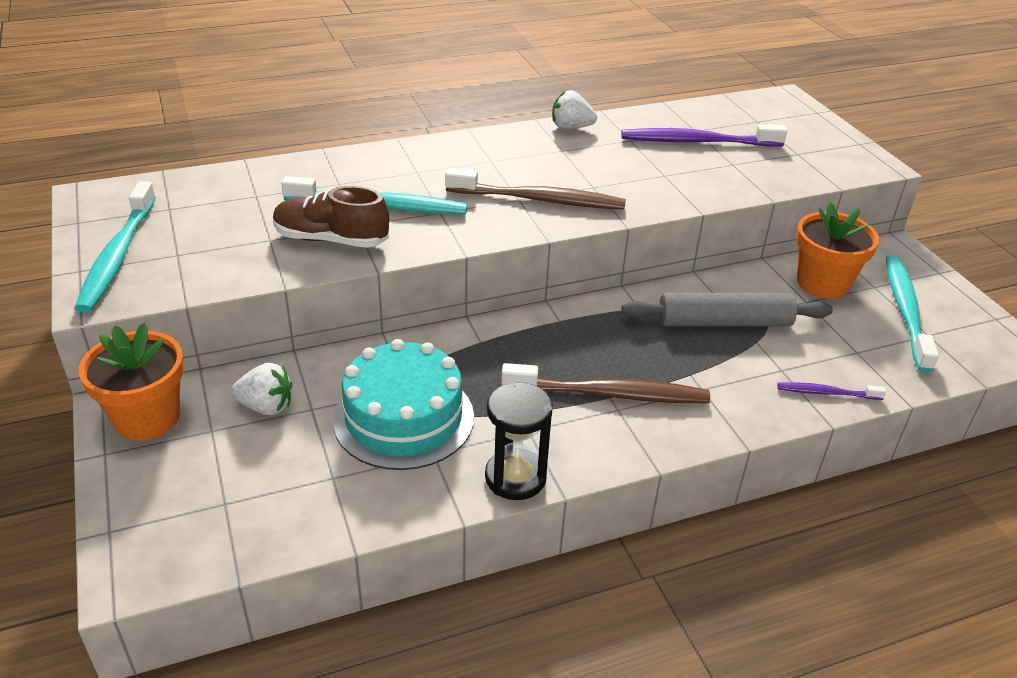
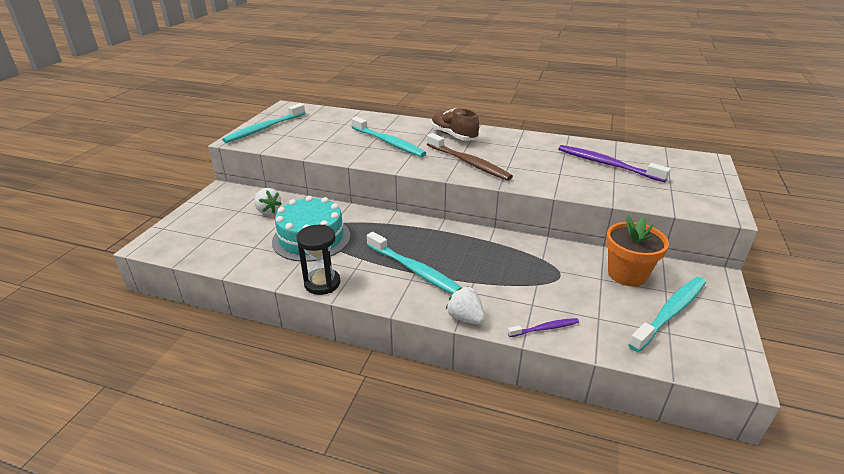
camera: 40 degrees right, 5 degrees down
orange flower pot [79,323,184,441] -> none
brown shoe [273,186,389,248] -> brown shoe moved to [431,108,479,141]
brown toothbrush [501,363,710,403] -> turquoise toothbrush [367,232,462,294]
white strawberry [552,90,597,129] -> white strawberry moved to [446,287,485,325]
grey rolling pin [621,293,833,326] -> none
purple toothbrush [777,382,886,400] -> purple toothbrush turned 120 degrees clockwise [508,318,579,337]

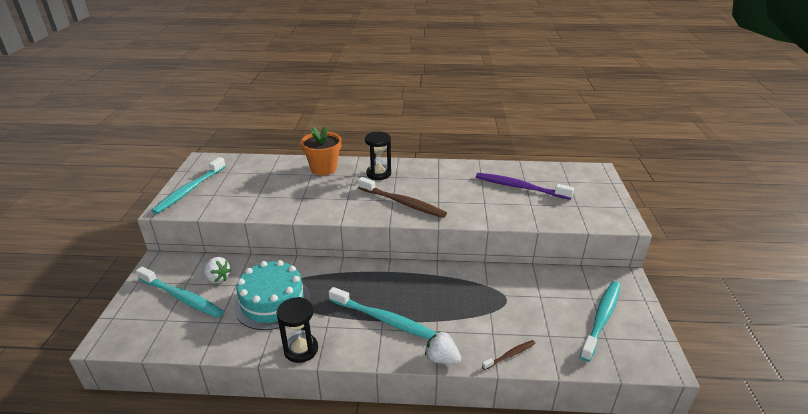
camera: 15 degrees left, 0 degrees up
turquoise toothbrush [351,116,426,157] -> turquoise toothbrush moved to [136,267,224,318]
brown shoe [431,108,479,141] -> black hourglass [365,132,391,180]
purple toothbrush [508,318,579,337] -> brown toothbrush [482,340,536,370]
orange flower pot [606,215,669,286] -> orange flower pot moved to [301,126,341,175]

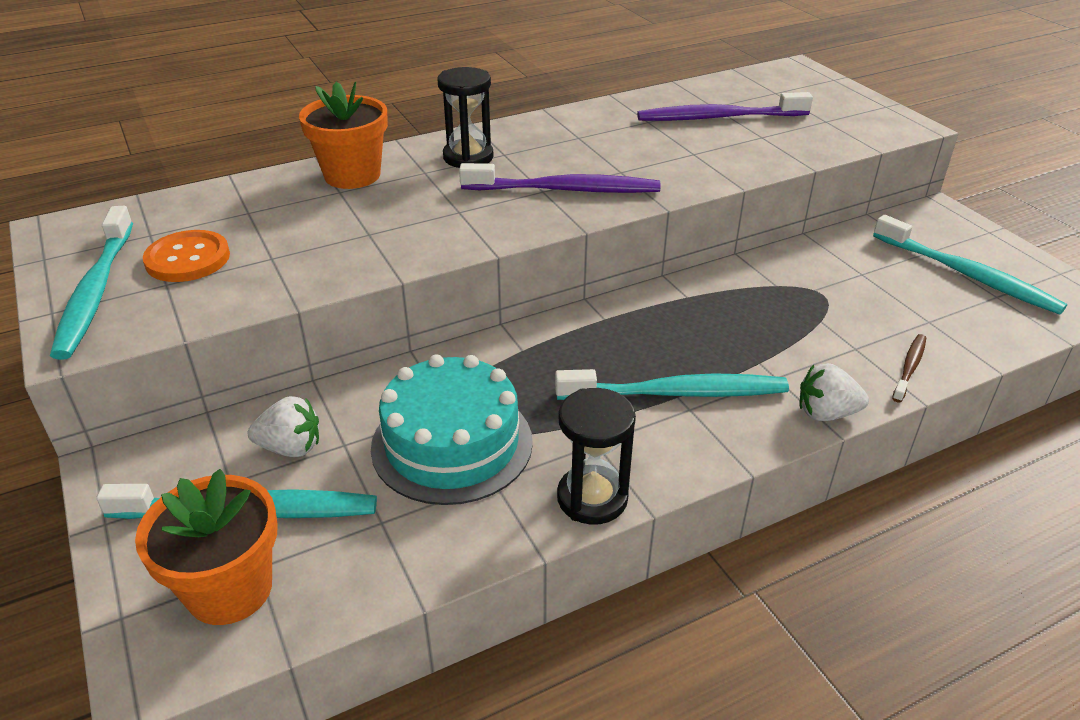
camera: 30 degrees left, 5 degrees up
brown toothbrush [358,177,447,218] -> purple toothbrush [459,163,661,193]
turquoise toothbrush [580,281,621,362] -> turquoise toothbrush turned 135 degrees clockwise [873,215,1067,315]
none -> orange flower pot [135,469,278,625]
none -> orange button [143,230,230,282]

